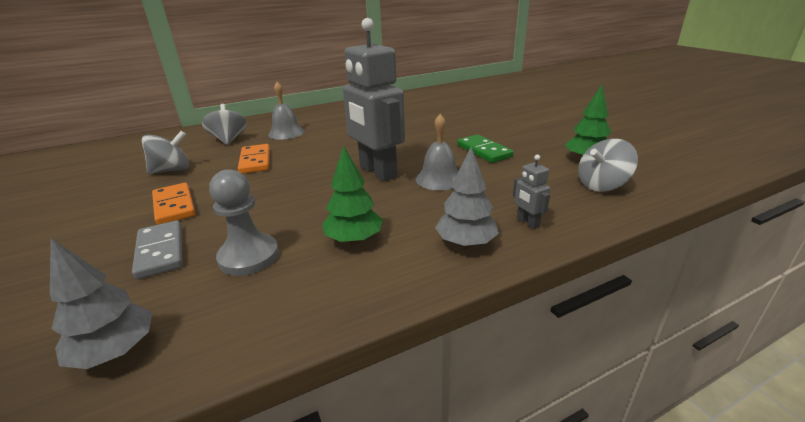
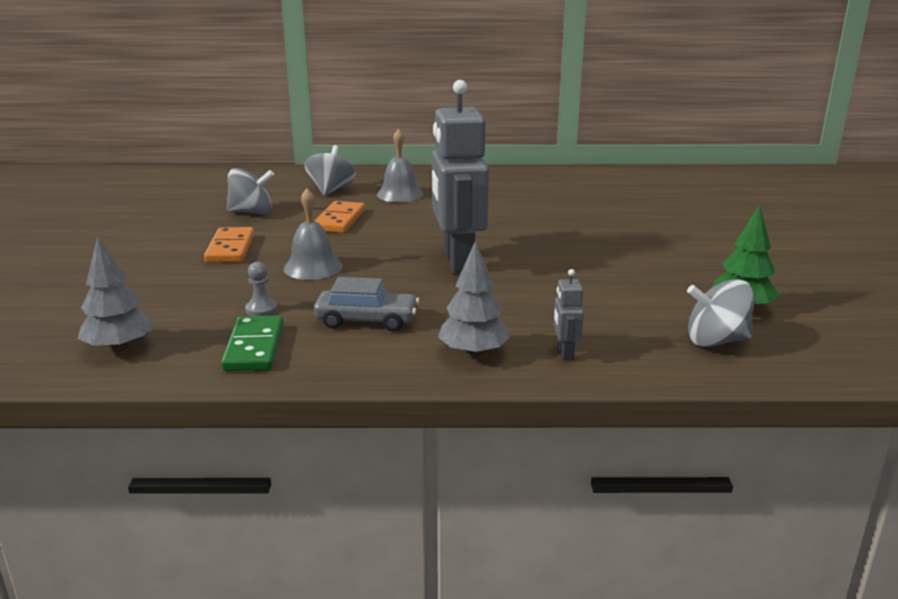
camera: 25 degrees right, 5 degrees down
grey domino [132,220,183,279] -> none
grey pawn [209,169,279,276] -> grey pawn [245,262,278,316], size x0.52
green tree [322,145,383,244] -> grey car [314,277,419,332]
grey bell [416,114,458,190] -> grey bell moved to [283,188,343,280]
green domino [457,134,514,163] -> green domino moved to [221,315,283,371]

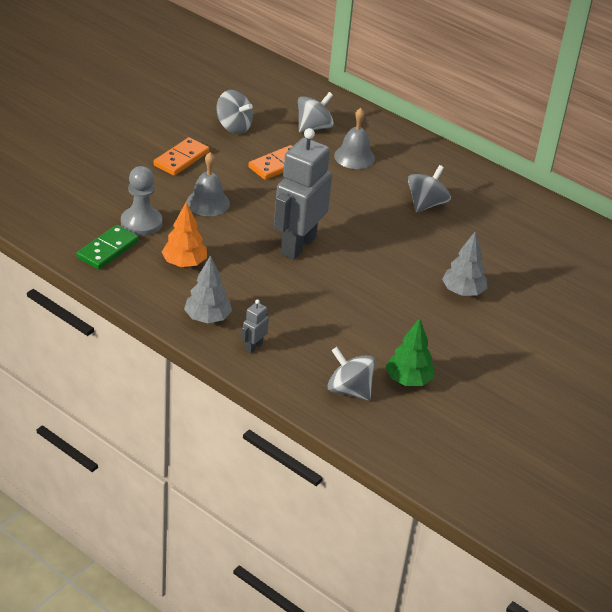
camera: 35 degrees right, 15 degrees up
grey tree [78,236,154,352] -> grey tree moved to [442,232,487,296]
grey pawn [245,262,278,316] -> grey pawn [121,166,162,236], size x1.92
grey car [314,277,419,332] -> orange tree [161,202,207,267]
none -> grey spinning top [408,165,451,213]

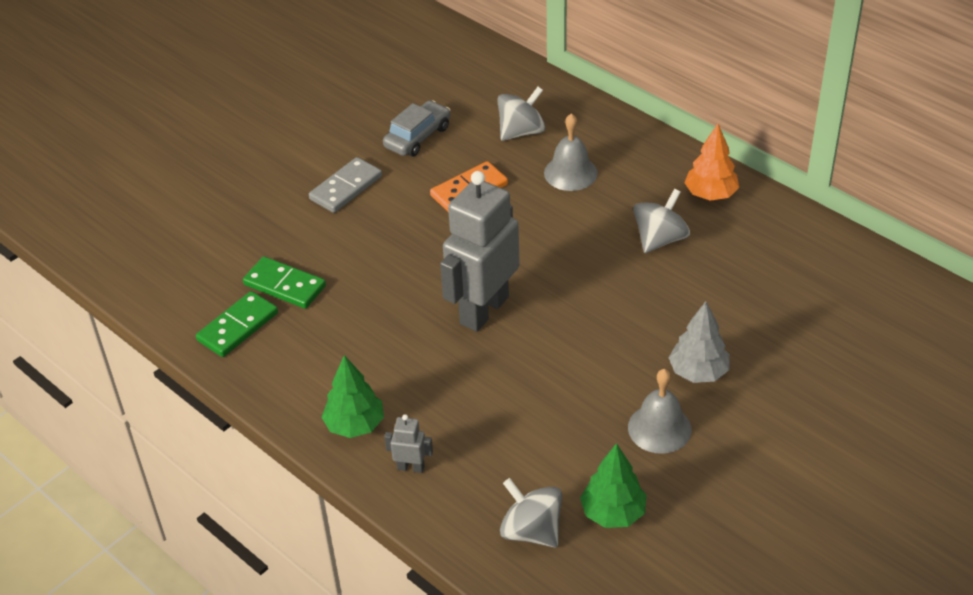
camera: 10 degrees right, 5 degrees up
grey pawn [121,166,162,236] -> green domino [243,256,326,309]
orange domino [154,137,209,176] -> grey domino [309,157,382,213]
orange tree [161,202,207,267] -> orange tree moved to [684,124,739,201]
grey tree [184,255,232,323] -> green tree [321,355,384,438]
grey bell [186,152,230,216] -> grey bell moved to [628,369,692,454]
grey spinning top [216,90,253,134] -> grey car [383,100,450,157]
grey robot [241,300,269,354] -> grey robot turned 60 degrees clockwise [384,414,433,473]

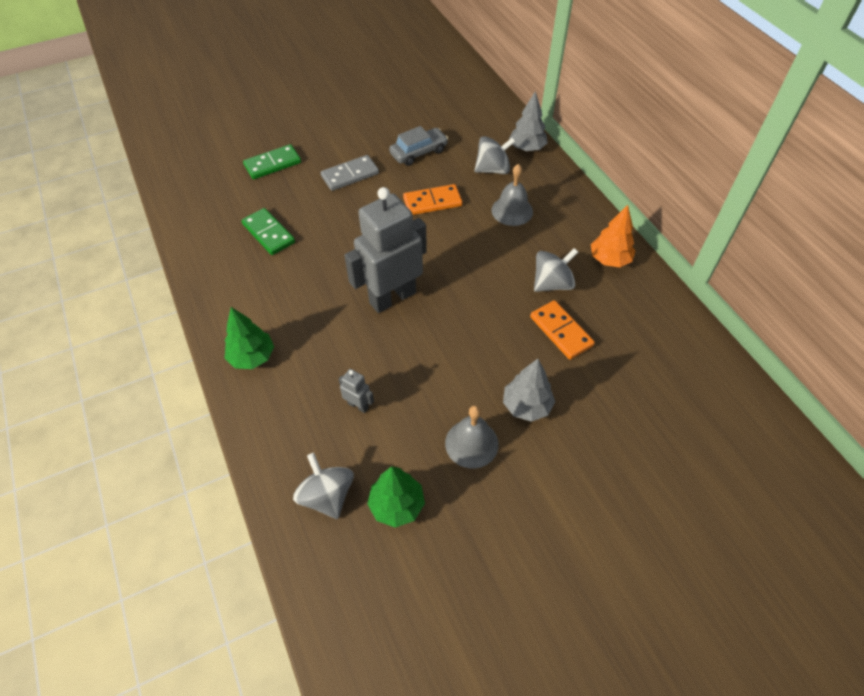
camera: 20 degrees right, 10 degrees up
green domino [196,291,278,357] -> green domino moved to [243,144,301,179]
grey robot [384,414,433,473] -> grey robot moved to [339,369,374,413]
none -> grey tree [509,91,548,151]
none -> orange domino [530,300,595,360]

